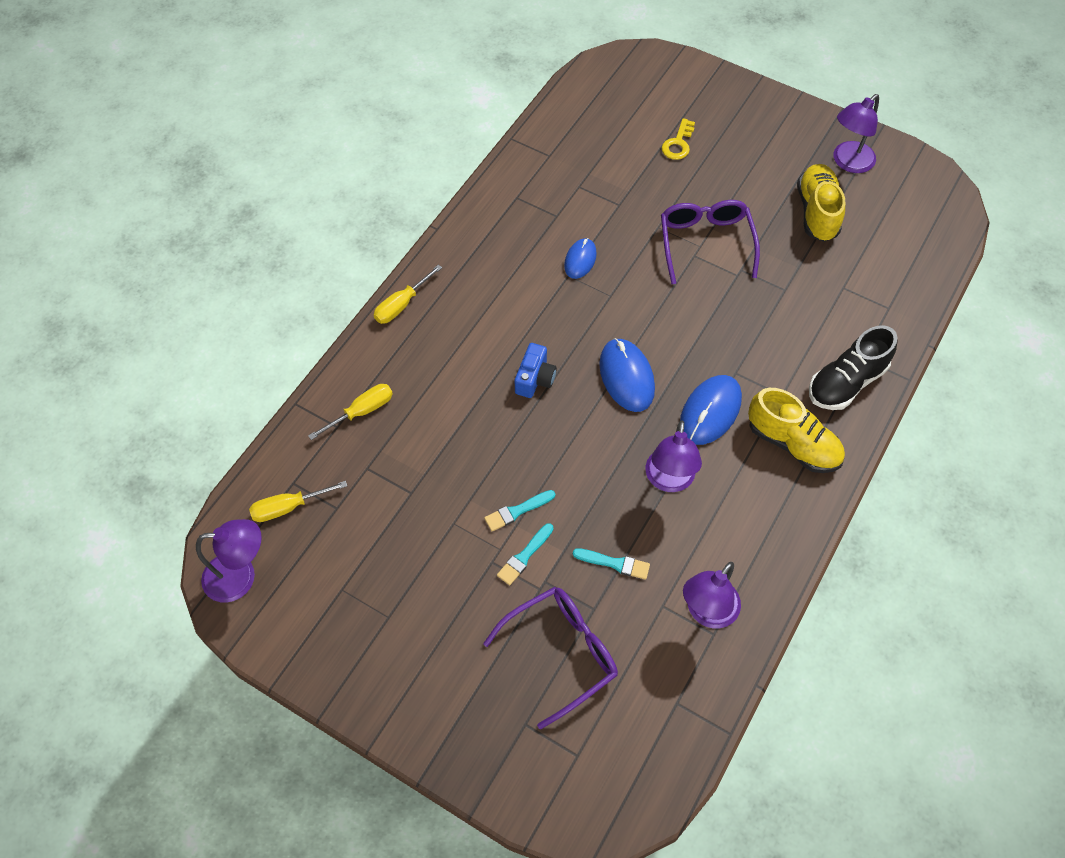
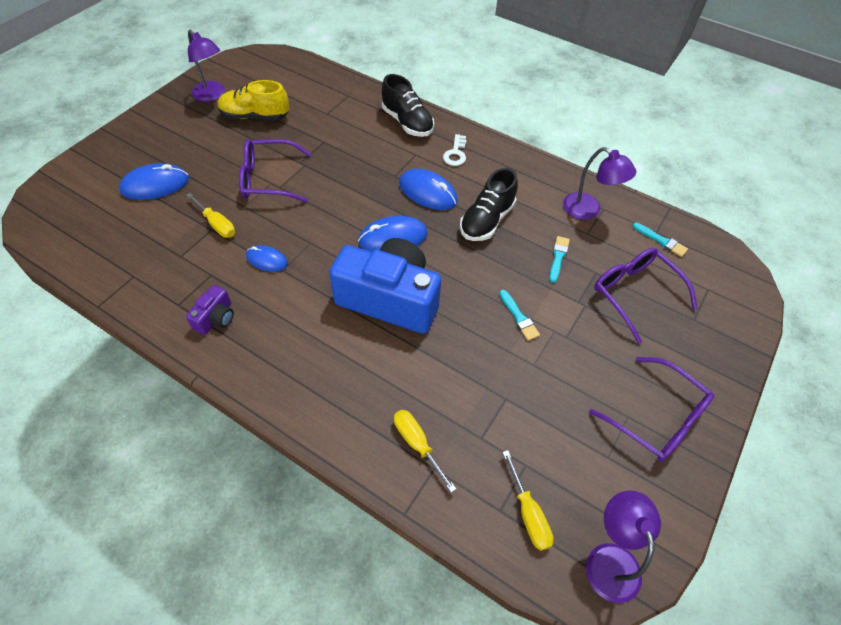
camera: 90 degrees left, 5 degrees down
yellow screwdriver [374,264,442,324] -> yellow screwdriver moved to [186,193,235,238]
turquoise brush [497,523,554,585] -> turquoise brush moved to [633,223,688,257]
blue camera [515,343,557,398] -> blue camera [329,238,441,334], size x2.33
purple lamp [645,421,702,492] -> black shoe [460,168,518,241]
yellow key [662,118,695,160] -> blue mouse [119,163,189,200]
yellow shoe [748,388,845,473] -> white key [443,134,466,166]
none -> purple camera [186,285,234,335]
none -> purple glasses [589,357,714,462]

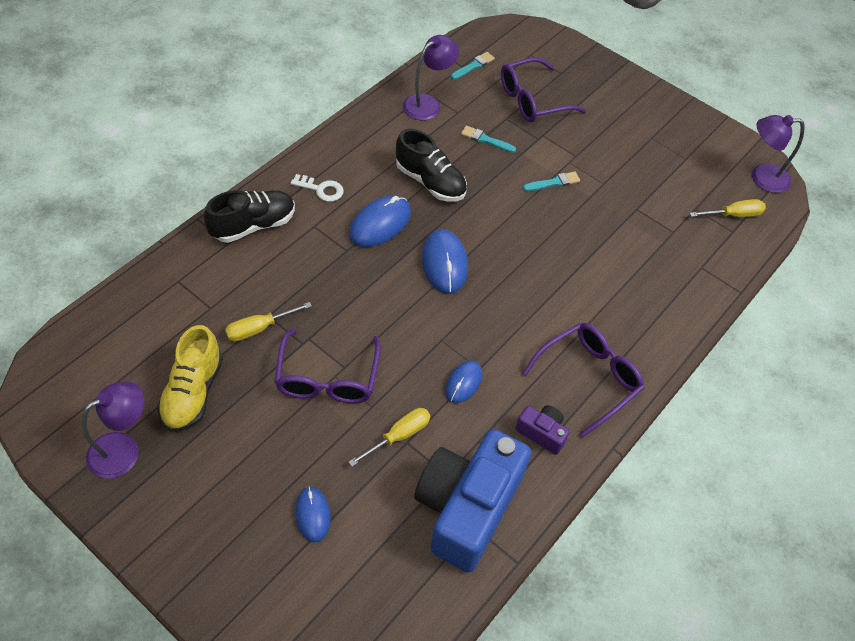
camera: 85 degrees left, 0 degrees up
blue mouse [119,163,189,200] -> blue mouse [295,487,331,542], size x0.62
blue camera [329,238,441,334] -> blue camera moved to [414,429,531,572]
yellow screwdriver [394,410,456,493] -> yellow screwdriver moved to [225,302,312,342]
purple glasses [589,357,714,462] -> purple glasses moved to [523,323,644,437]

